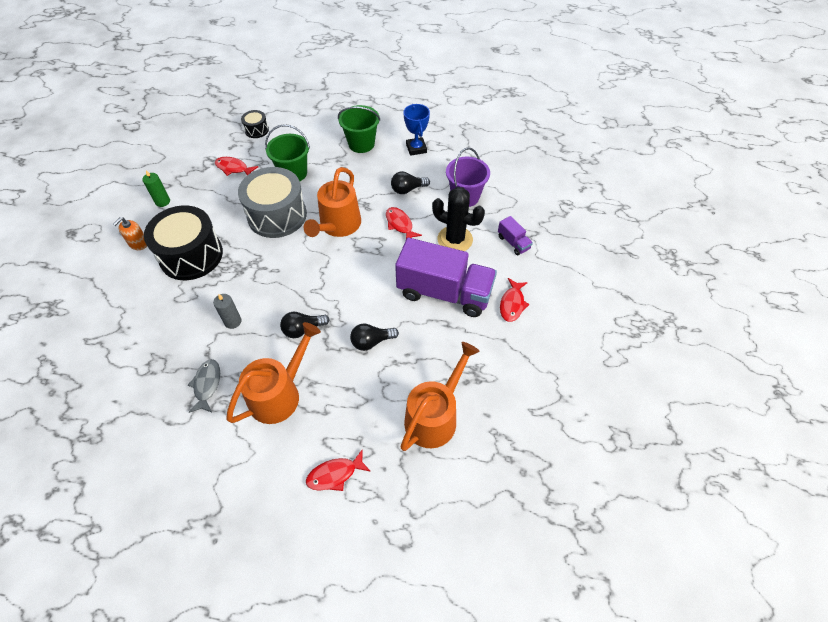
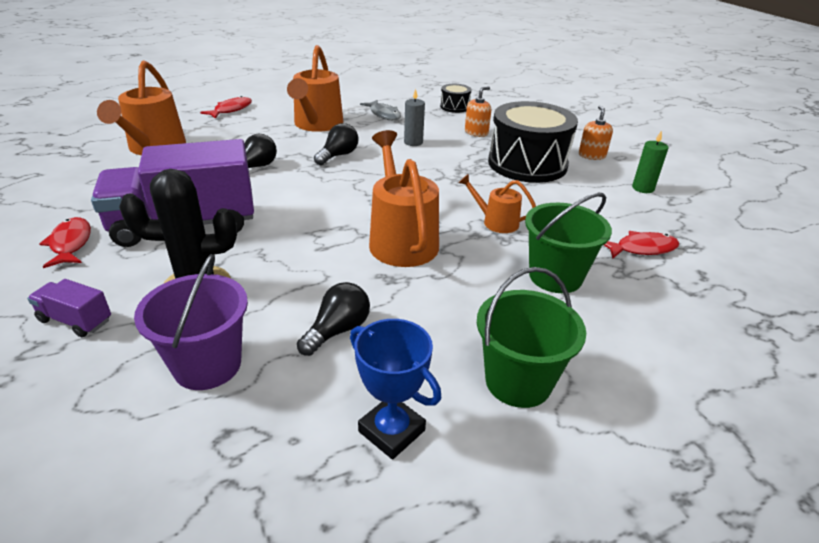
camera: 145 degrees right, 20 degrees down
grey drum [238,167,307,238] -> orange watering can [458,174,536,233]
black drum [241,110,269,138] -> black drum moved to [440,84,472,113]
red fish [386,207,422,239] -> none
none -> orange soap dispenser [465,86,491,137]

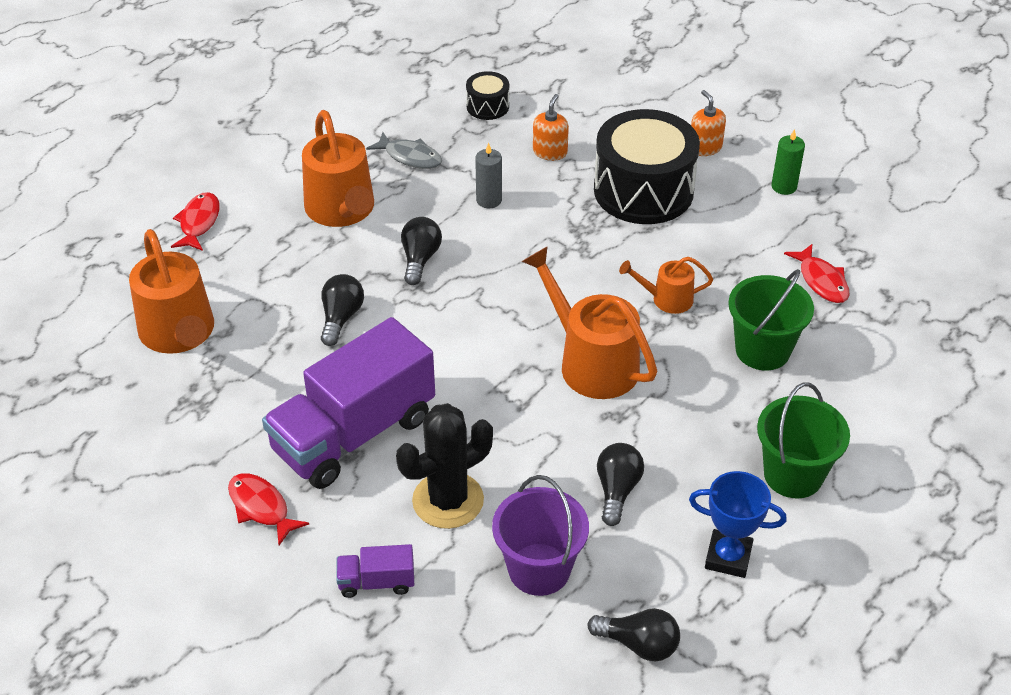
camera: 25 degrees left, 10 degrees up
red fish [604,231,679,258] -> red fish turned 105 degrees clockwise [784,244,850,303]
none -> black light bulb [588,608,680,662]

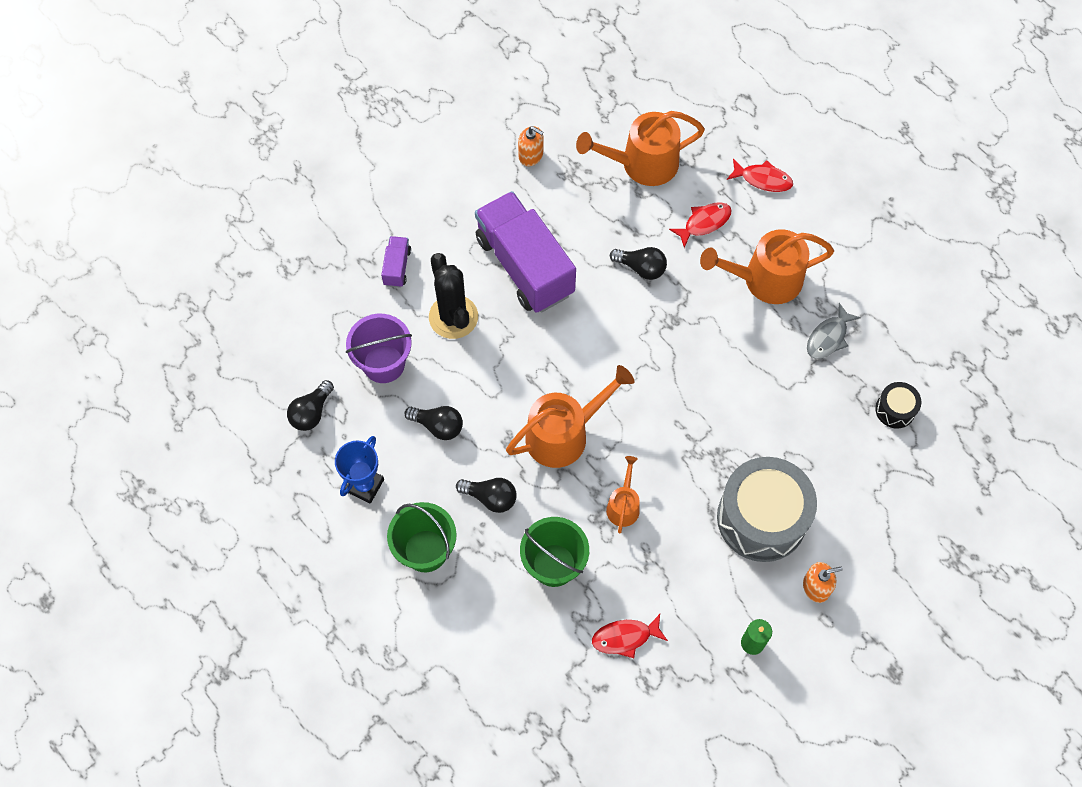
camera: 100 degrees right, 20 degrees up
red fish [228,473,309,545] -> red fish moved to [669,202,732,248]
black light bulb [401,217,442,285] -> black light bulb moved to [456,478,516,513]
grey candle [475,143,502,208] -> none
orange soap dispenser [533,94,569,161] -> orange soap dispenser moved to [518,126,544,166]
black drum [594,109,700,224] -> grey drum [717,457,817,562]

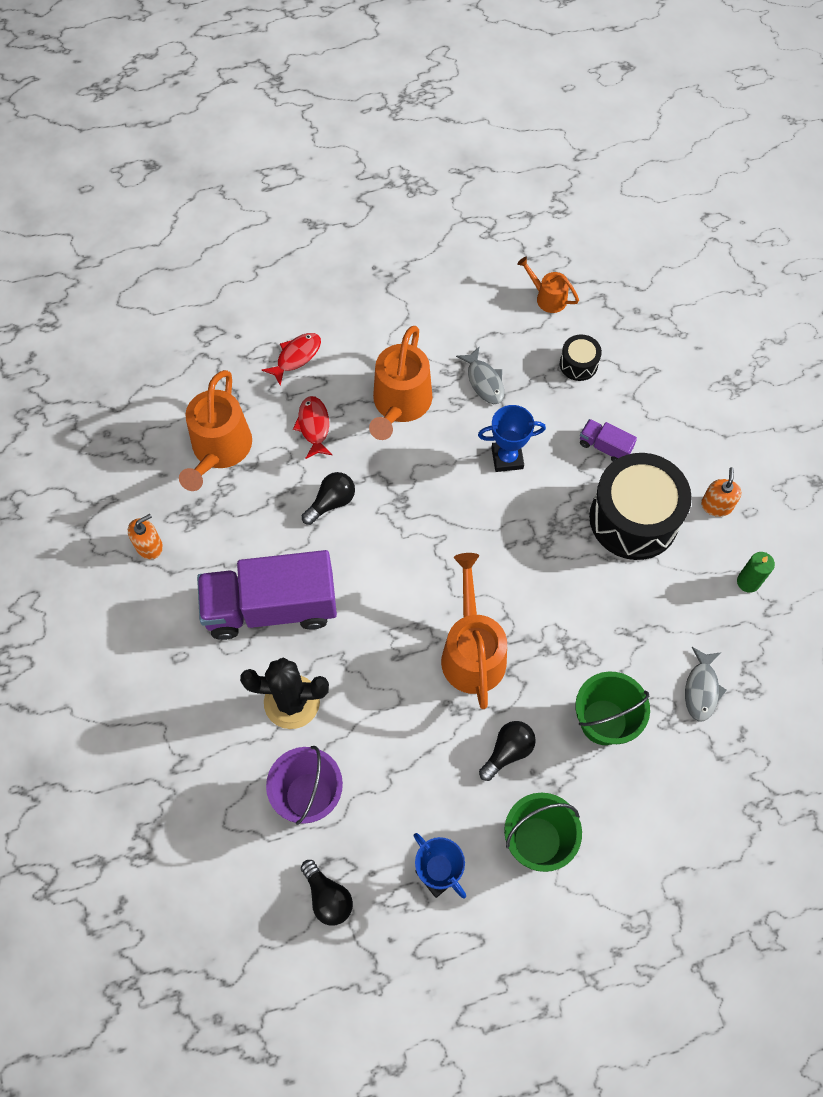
camera: 65 degrees left, 0 degrees up
purple truck [381,236,411,288] -> purple truck moved to [580,419,637,462]
black light bulb [404,406,463,440] -> none
red fish [592,614,668,658] -> grey fish [685,647,727,722]
orange watering can [606,456,640,533] -> orange watering can moved to [517,257,579,313]
grey drum [717,457,817,562] -> black drum [589,453,692,560]
none -> blue trophy [478,405,546,472]

